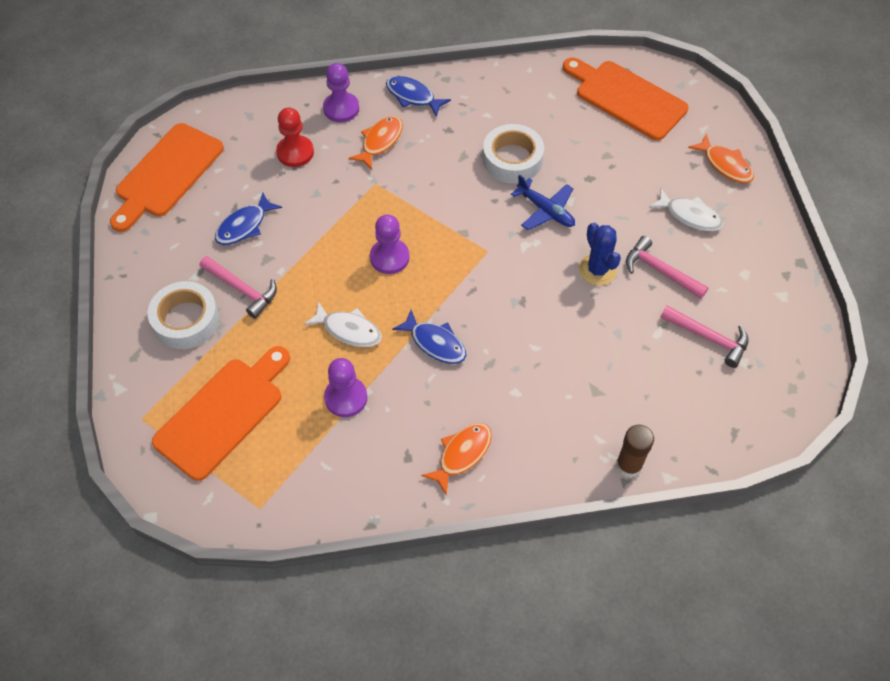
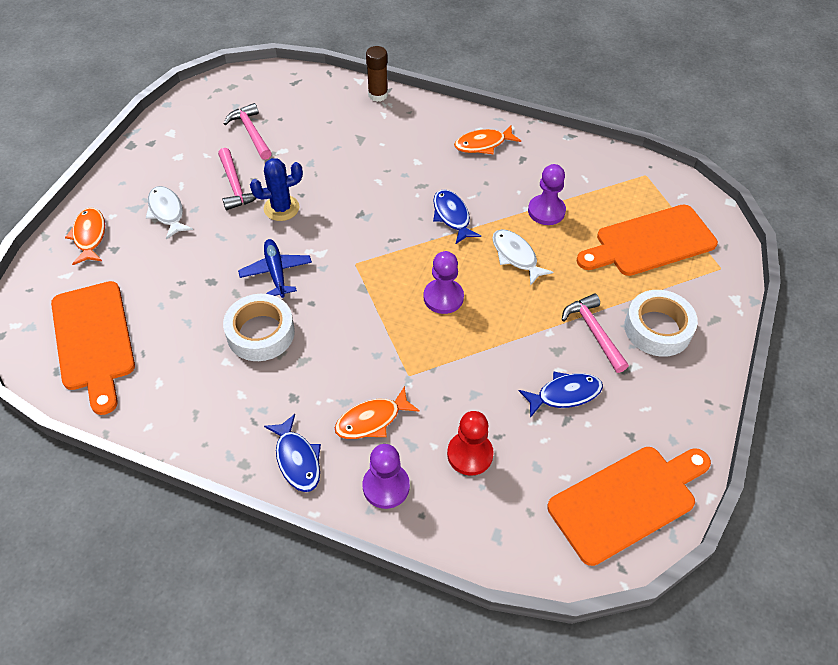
camera: 150 degrees left, 5 degrees down
blue cactus [579,223,621,286] -> blue cactus turned 60 degrees clockwise [250,158,303,221]

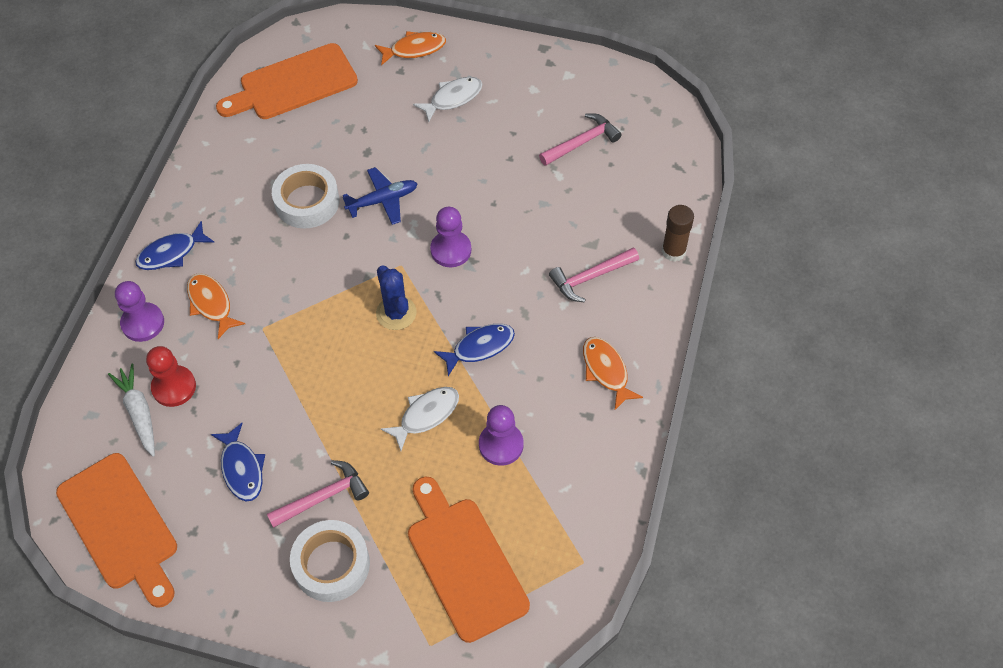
camera: 85 degrees right, 5 degrees up
pink hammer [218,148,257,210] -> pink hammer moved to [549,247,639,302]
blue cactus [250,158,303,221] -> blue cactus moved to [376,265,417,330]
purple pawn [424,251,464,314] -> purple pawn moved to [430,207,471,267]
none -> white carrot [108,363,155,457]

